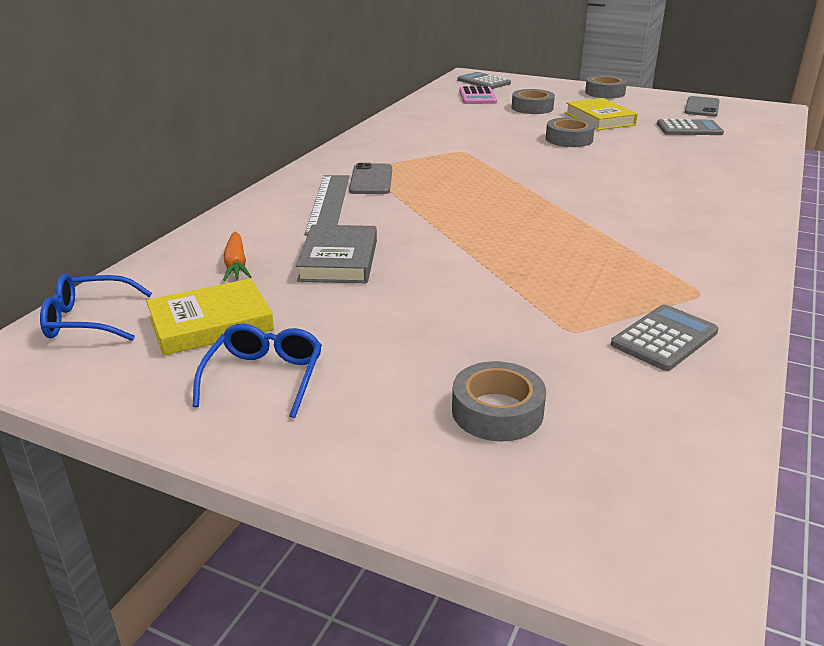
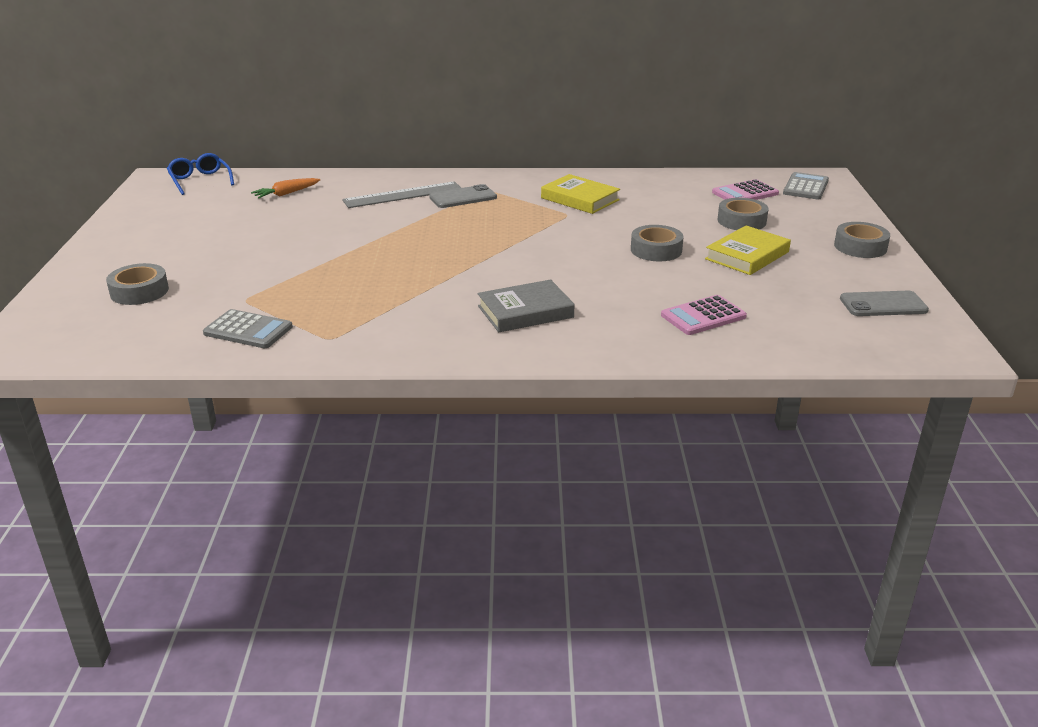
camera: 65 degrees right, 0 degrees up
yellow book [146,278,274,355] -> yellow book moved to [541,174,620,214]
blue glasses [192,324,322,418] -> none
grey book [296,225,377,283] -> grey book moved to [478,279,575,332]
grey calculator [657,119,724,135] -> none
none -> pink calculator [661,295,747,335]

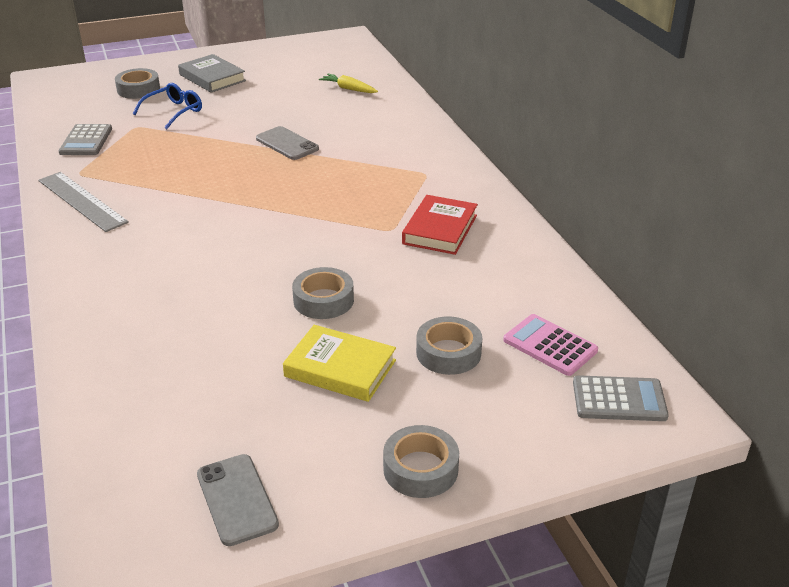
camera: 70 degrees right, 5 degrees up
blue glasses [167,153,234,195] -> blue glasses moved to [133,83,202,129]
orange carrot [251,178,320,199] -> yellow carrot [319,74,378,93]
grey ruler [342,181,461,208] -> grey ruler moved to [38,172,129,232]
grey phone [429,184,497,208] -> grey phone moved to [256,126,319,160]
grey book [478,279,575,332] -> grey book moved to [178,54,246,93]
yellow book [541,174,620,214] -> red book [402,195,478,255]
pink calculator [661,295,747,335] -> none

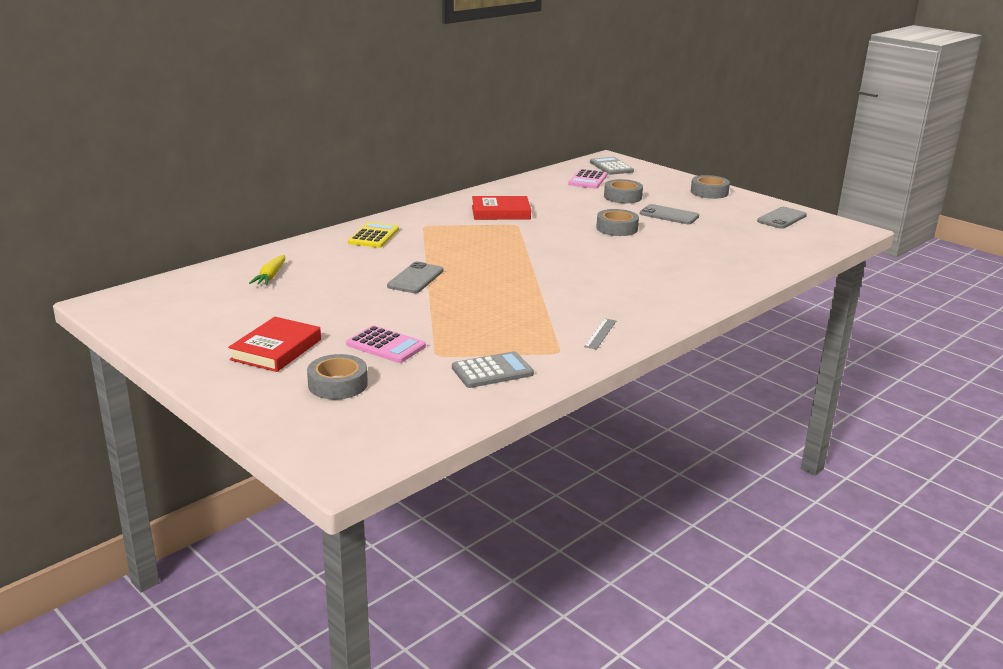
camera: 115 degrees left, 10 degrees down
grey ruler [38,172,129,232] -> grey ruler [584,318,616,350], size x0.50
blue glasses [133,83,202,129] -> pink calculator [346,325,426,363]
grey book [178,54,246,93] -> red book [228,317,321,372]
yellow book [283,325,396,402] -> grey phone [640,204,699,224]
none -> yellow calculator [348,222,399,248]

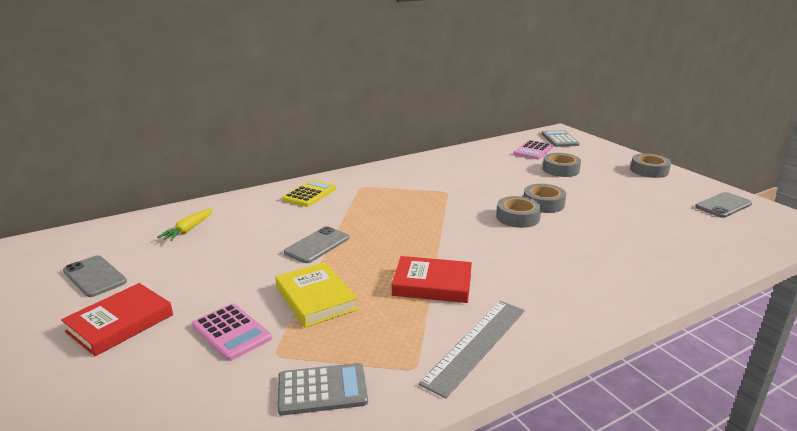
camera: 15 degrees right, 0 degrees up
grey tape [307,354,368,400] -> grey tape moved to [496,196,541,228]
red book [472,196,531,220] -> red book moved to [392,256,472,303]
grey ruler [584,318,616,350] -> grey ruler [418,301,525,399], size x1.98
grey phone [640,204,699,224] -> grey phone moved to [63,255,127,297]
none -> yellow book [275,262,358,328]

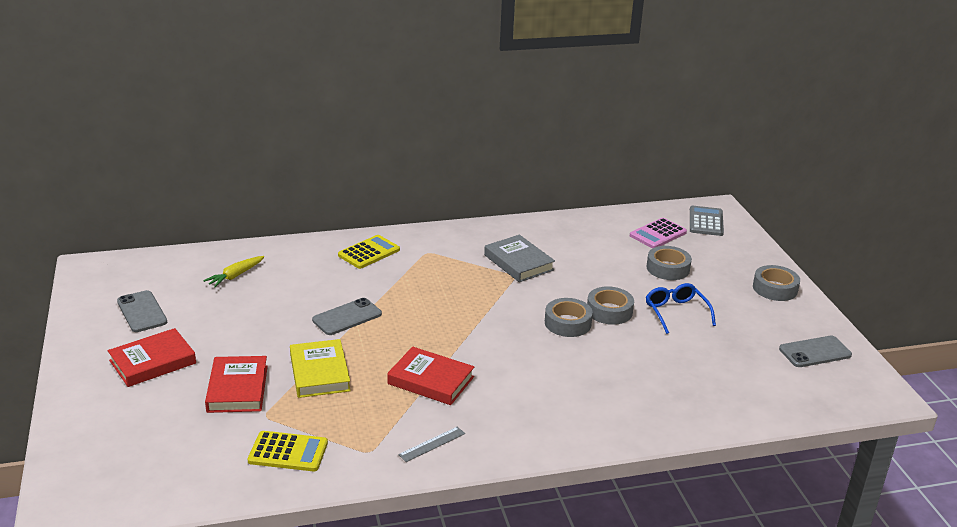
camera: 15 degrees right, 5 degrees up
pink calculator [192,303,272,361] -> red book [205,356,268,413]
grey calculator [277,363,368,415] -> yellow calculator [248,431,328,471]
grey ruler [418,301,525,399] -> grey ruler [398,426,465,462], size x0.50
none -> grey book [484,235,555,282]
none -> blue glasses [646,283,716,334]

